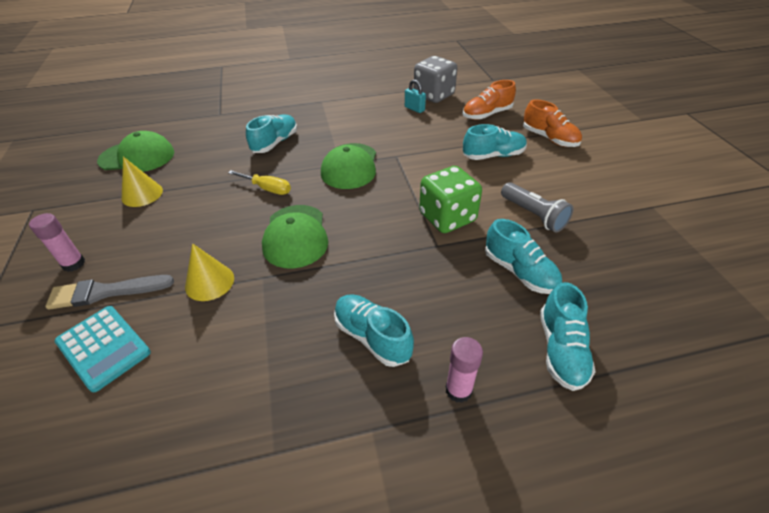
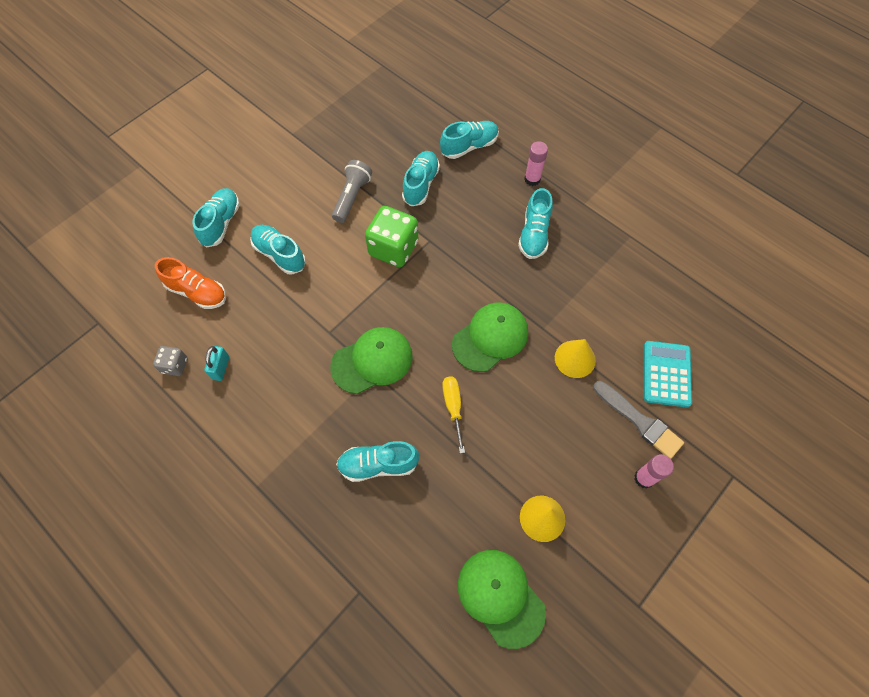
camera: 125 degrees left, 20 degrees up
grey dice [414,56,457,103] -> grey dice [153,346,187,376], size x0.52
orange shoe [523,99,582,147] -> turquoise shoe [192,188,240,248]

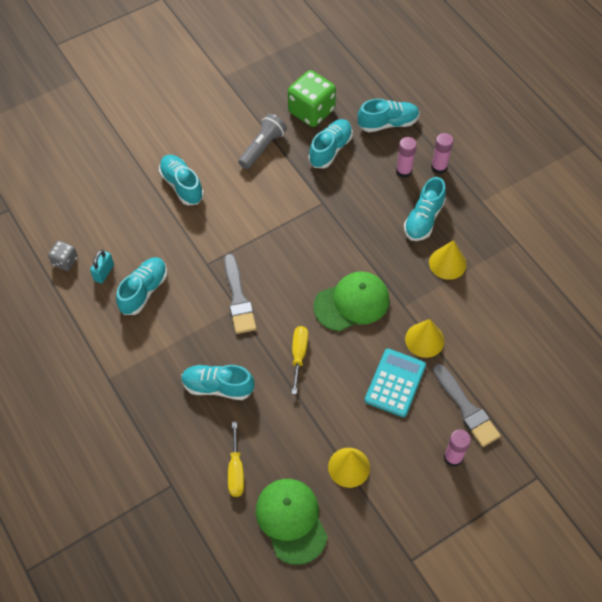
camera: 15 degrees right, 5 degrees down
orange shoe [155,257,226,309] -> none
turquoise shoe [192,188,240,248] -> turquoise shoe moved to [116,257,167,315]
green cap [330,327,413,394] -> grey brush [224,254,256,334]
green dice [365,206,418,267] -> green dice moved to [288,70,336,127]
turquoise calculator [644,341,692,408] -> turquoise calculator moved to [365,349,426,417]
none -> yellow screwdriver [228,422,244,497]
none -> pink glue stick [396,137,417,178]
none -> yellow cone [429,240,467,280]

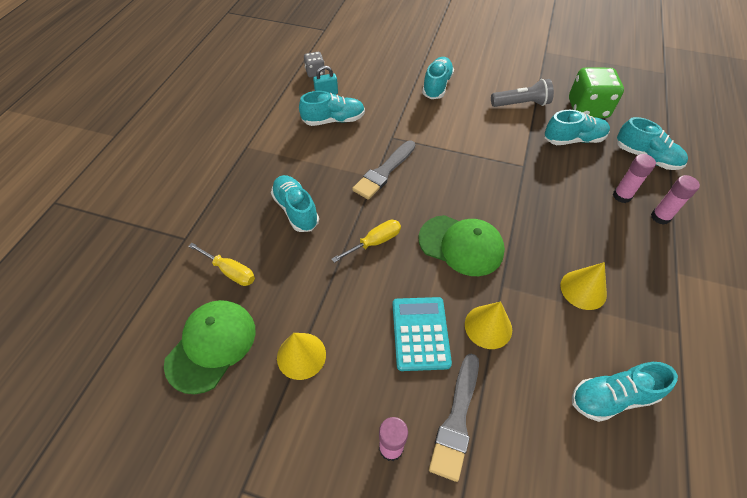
camera: 50 degrees right, 5 degrees down
yellow screwdriver [228,422,244,497] -> yellow screwdriver turned 105 degrees counterclockwise [188,243,255,286]
turquoise calculator [365,349,426,417] -> turquoise calculator turned 75 degrees counterclockwise [393,297,452,371]
turquoise shoe [404,177,446,241] -> turquoise shoe moved to [572,362,678,422]

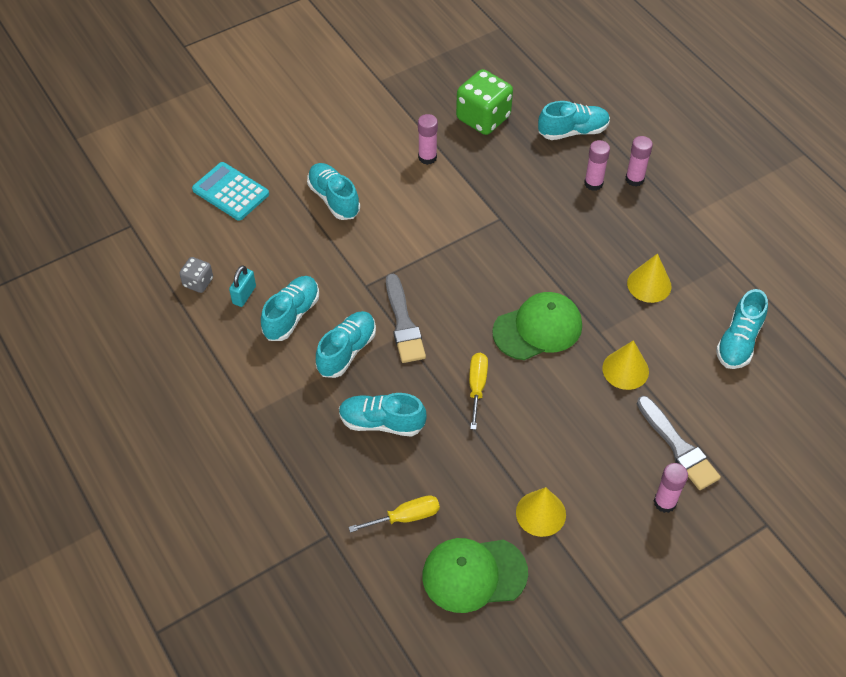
camera: 50 degrees left, 0 degrees up
green cap [164,300,255,394] -> green cap turned 75 degrees counterclockwise [422,538,528,613]
turquoise calculator [393,297,452,371] -> turquoise calculator moved to [192,162,269,221]
grey flashlight [491,79,554,107] -> pink glue stick [418,114,438,165]
turquoise shoe [545,110,610,145] -> turquoise shoe moved to [316,311,376,378]

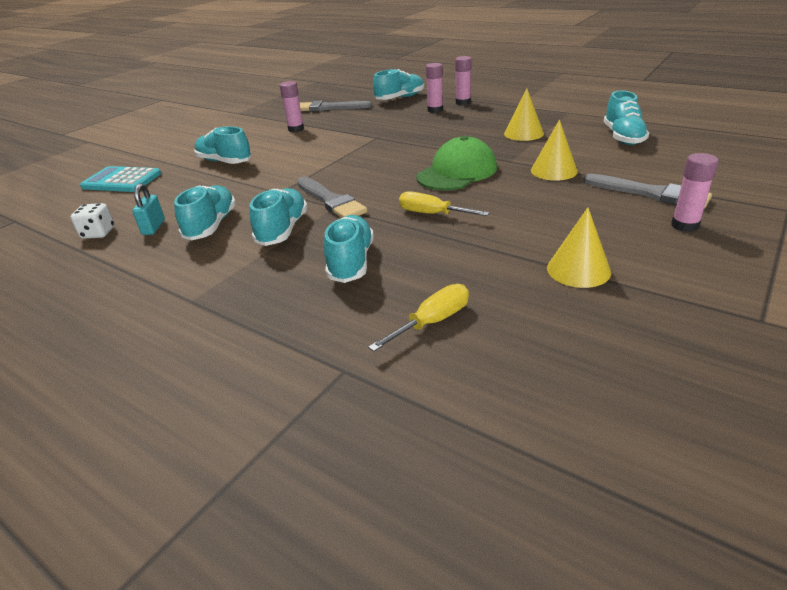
camera: 20 degrees left, 20 degrees down
grey dice [179,257,213,293] -> white dice [71,203,115,239]
turquoise shoe [339,393,427,437] -> turquoise shoe turned 105 degrees clockwise [324,215,374,283]
green cap [422,538,528,613] -> none
green dice [456,69,513,135] -> grey brush [300,101,372,112]
yellow screwdriver [469,353,488,430] -> yellow screwdriver turned 45 degrees counterclockwise [399,191,489,216]

